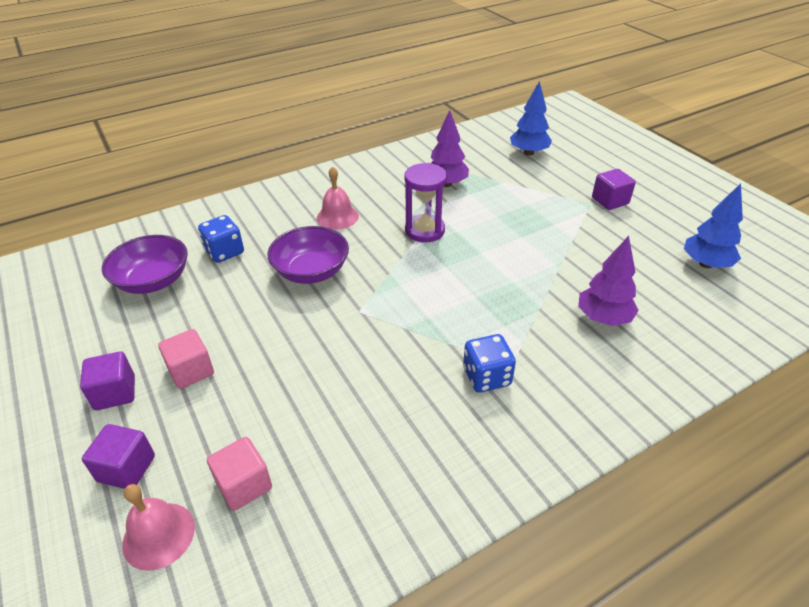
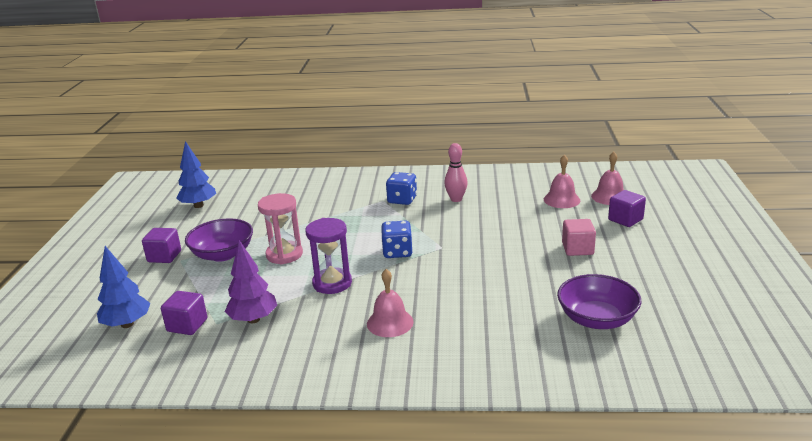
camera: 145 degrees left, 15 degrees down
purple cube [80,351,135,410] -> purple cube moved to [161,291,207,335]
blue dice [198,215,244,263] -> blue dice moved to [381,221,413,258]
pink cube [207,437,272,511] -> pink bell [544,155,580,208]
purple bowl [268,226,349,284] -> purple bowl moved to [185,218,253,262]
purple tree [578,236,639,326] -> none
none -> pink hourglass [258,193,303,265]
none -> pink bowling pin [444,143,468,202]

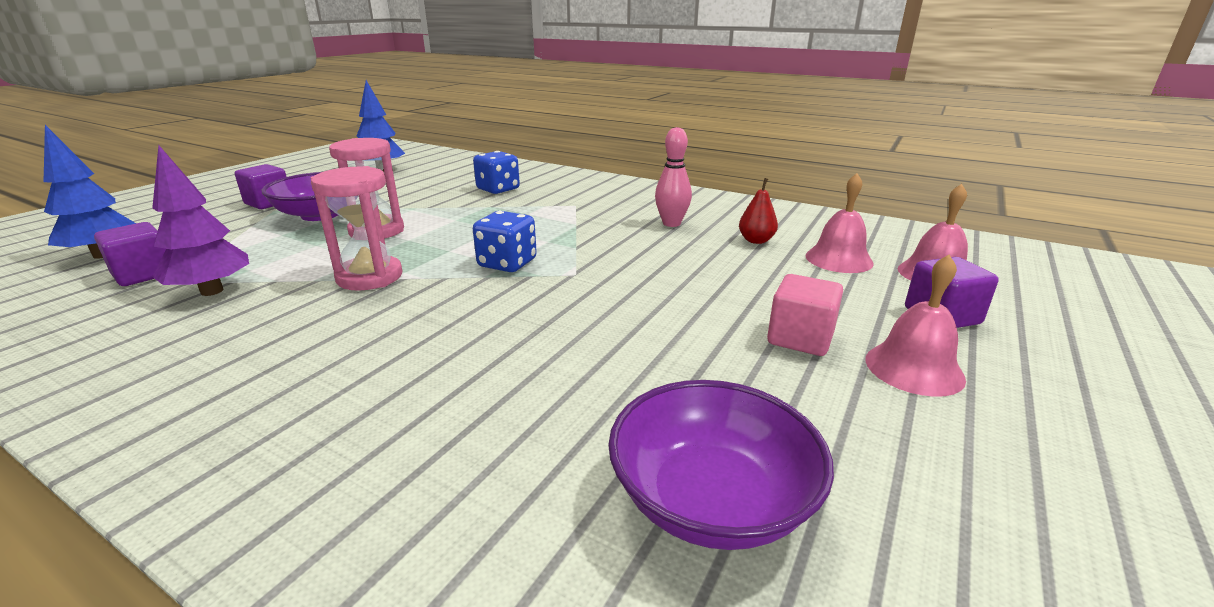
camera: 25 degrees right, 0 degrees up
purple hourglass [305,218,352,294] -> pink hourglass [311,166,402,291]
pink bell [367,269,414,337] -> pink bell moved to [865,255,966,397]
blue dice [386,172,417,205] -> blue dice moved to [473,151,520,194]
none -> red pear [739,178,778,244]

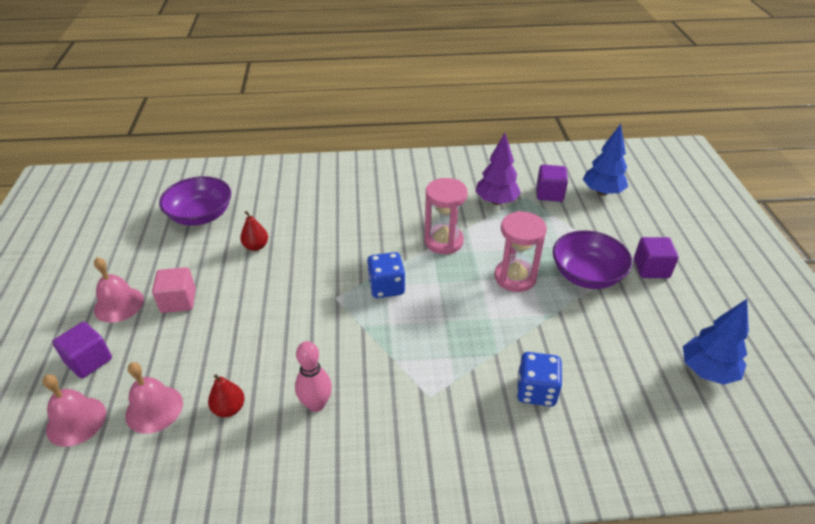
camera: 145 degrees right, 15 degrees up
none -> red pear [240,211,268,251]

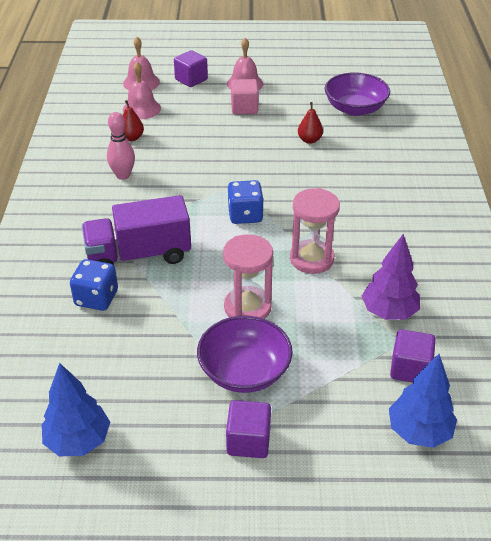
camera: 95 degrees right, 0 degrees up
none -> purple truck [82,195,191,265]

